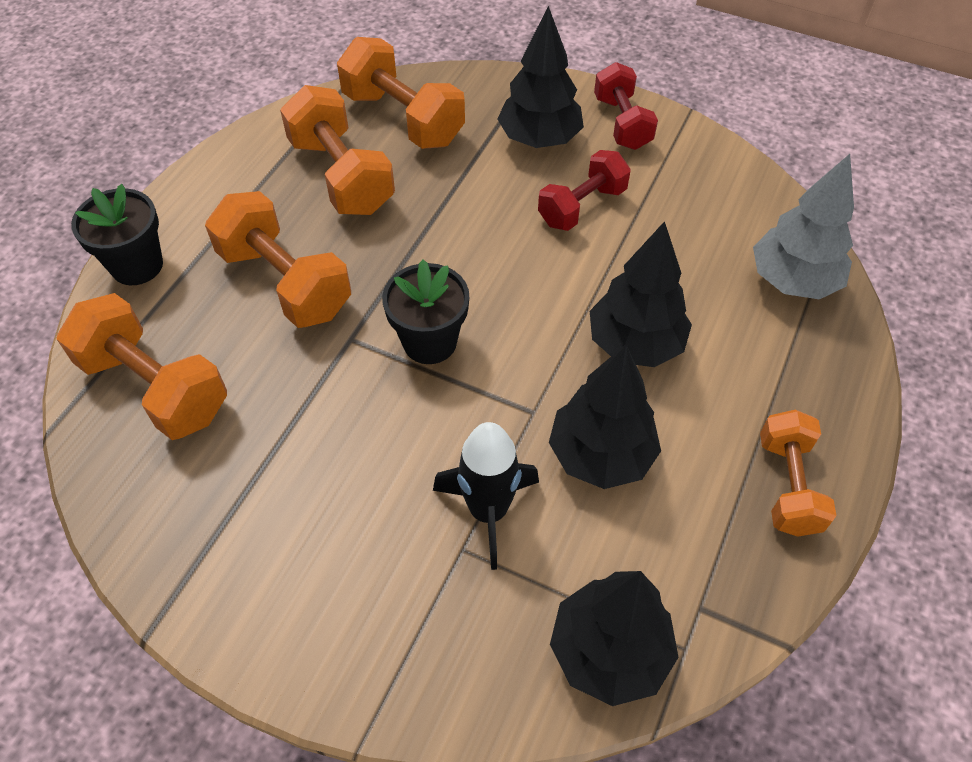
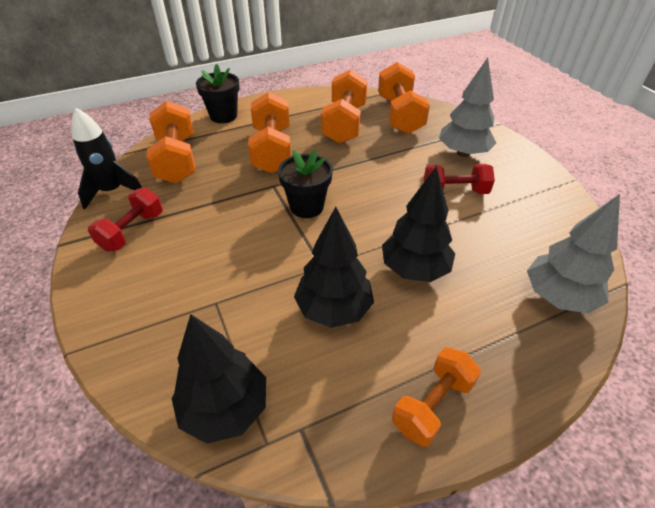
camera: 40 degrees right, 10 degrees down
black rocket [433,422,539,570] -> black rocket moved to [71,108,142,210]
black tree [497,6,584,148] -> grey tree [439,58,496,157]
red dumbbell [594,62,658,150] -> red dumbbell moved to [88,187,163,251]

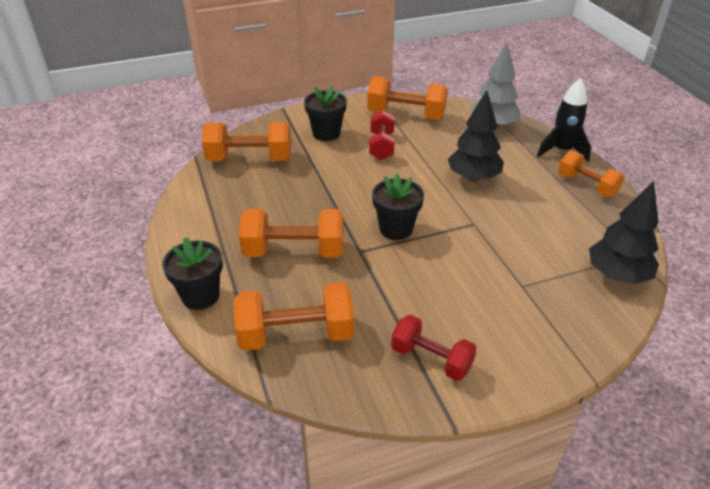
camera: 85 degrees left, 5 degrees down
black rocket [71,108,142,210] -> black rocket moved to [537,78,591,162]
black tree [294,207,374,328] -> none
orange dumbbell [321,70,368,144] -> orange dumbbell moved to [367,76,448,120]
grey tree [439,58,496,157] -> black flower pot [304,85,347,141]

